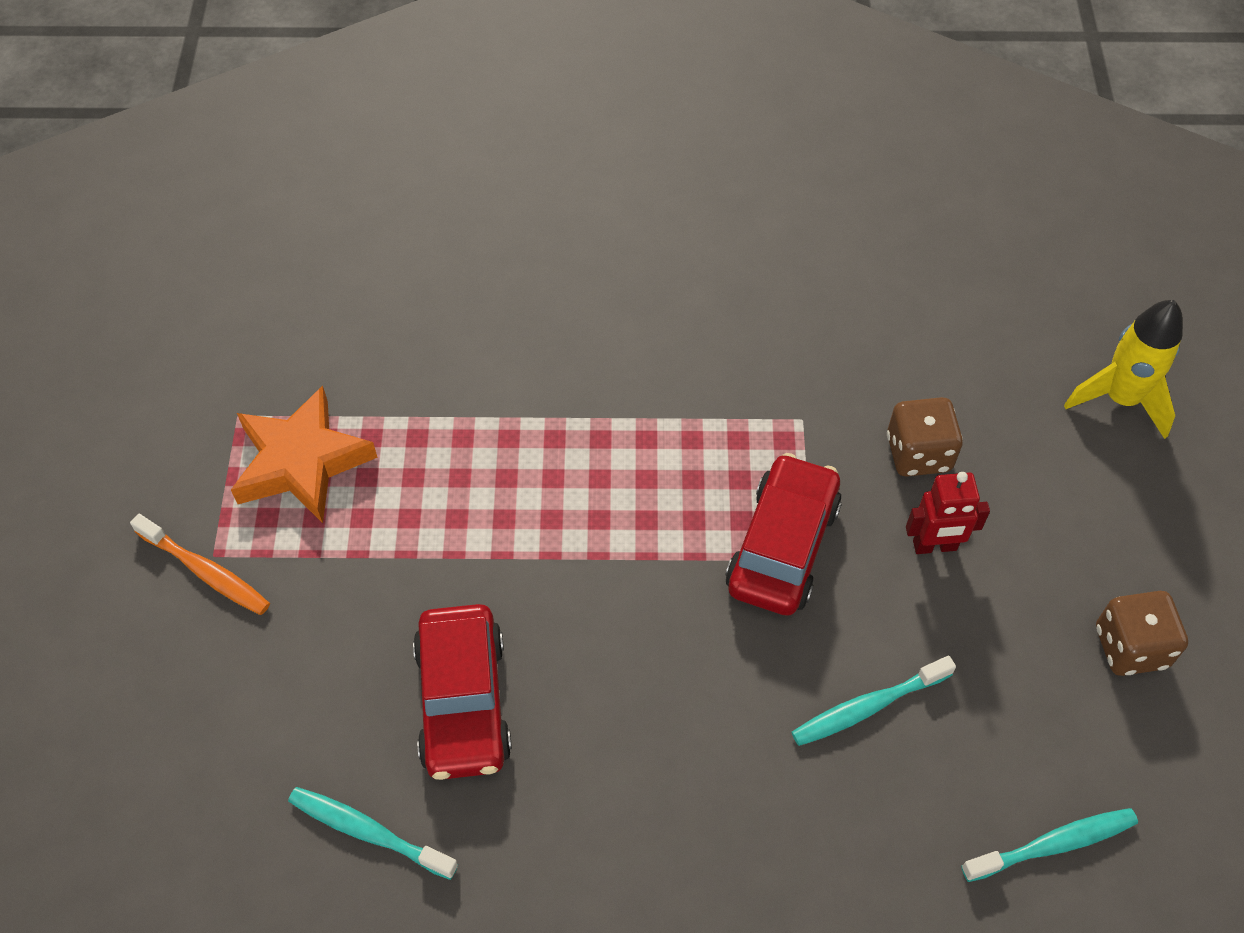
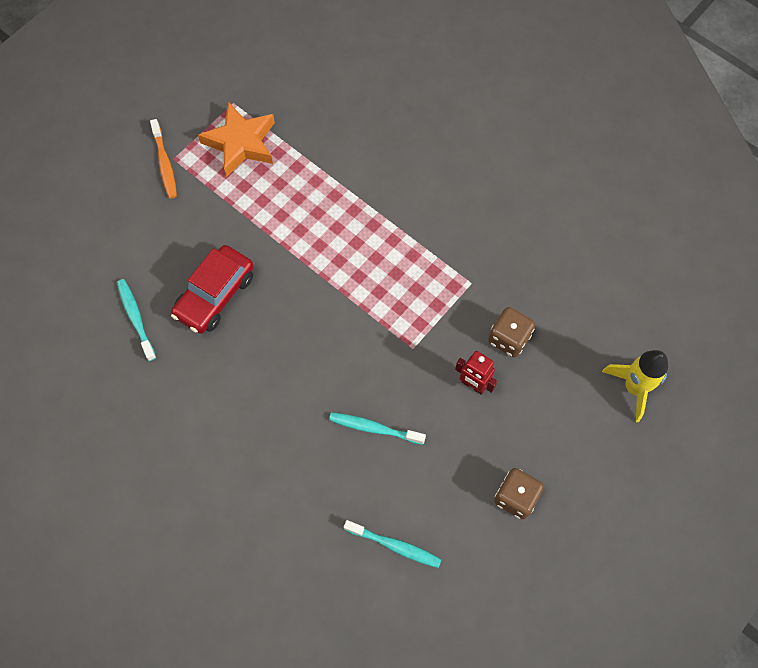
camera: 40 degrees right, 10 degrees up
red car [725,453,842,616] -> none

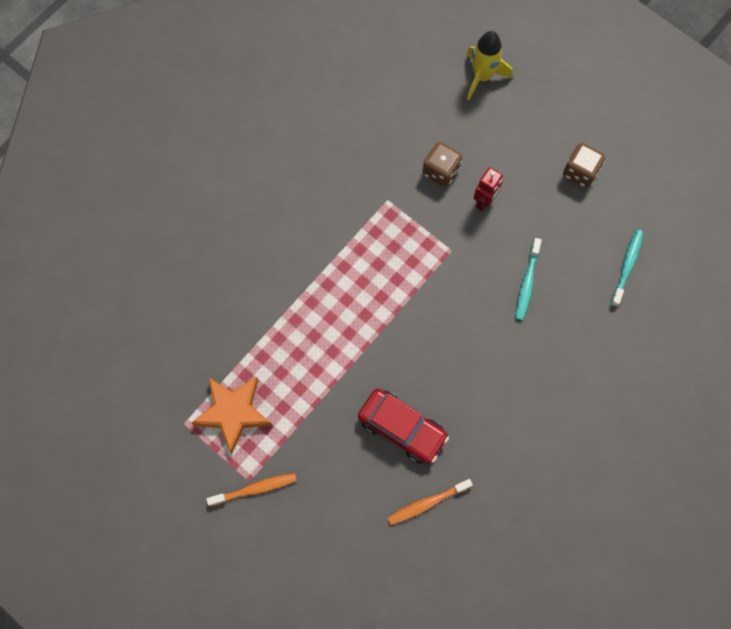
camera: 90 degrees left, 5 degrees up
turquoise toothbrush [117,279,156,361] -> orange toothbrush [388,479,473,525]

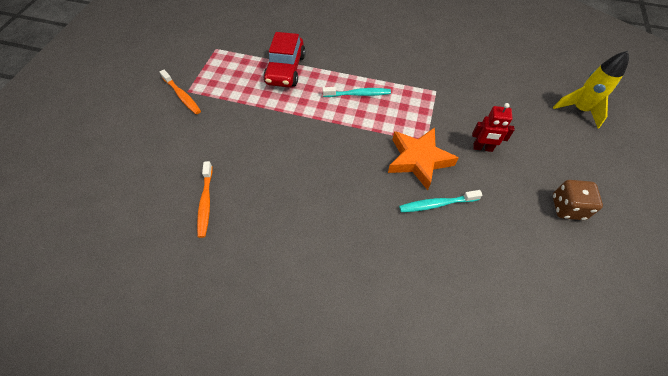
camera: 65 degrees right, 15 degrees down
orange star [191,377,272,454] -> orange star moved to [388,127,458,190]
red car [358,389,449,464] -> red car moved to [263,32,306,87]
orange toothbrush [388,479,473,525] -> orange toothbrush turned 135 degrees counterclockwise [197,161,213,238]
brown dice [422,142,462,187] -> none
turquoise toothbrush [610,229,643,307] -> turquoise toothbrush moved to [323,87,391,97]

